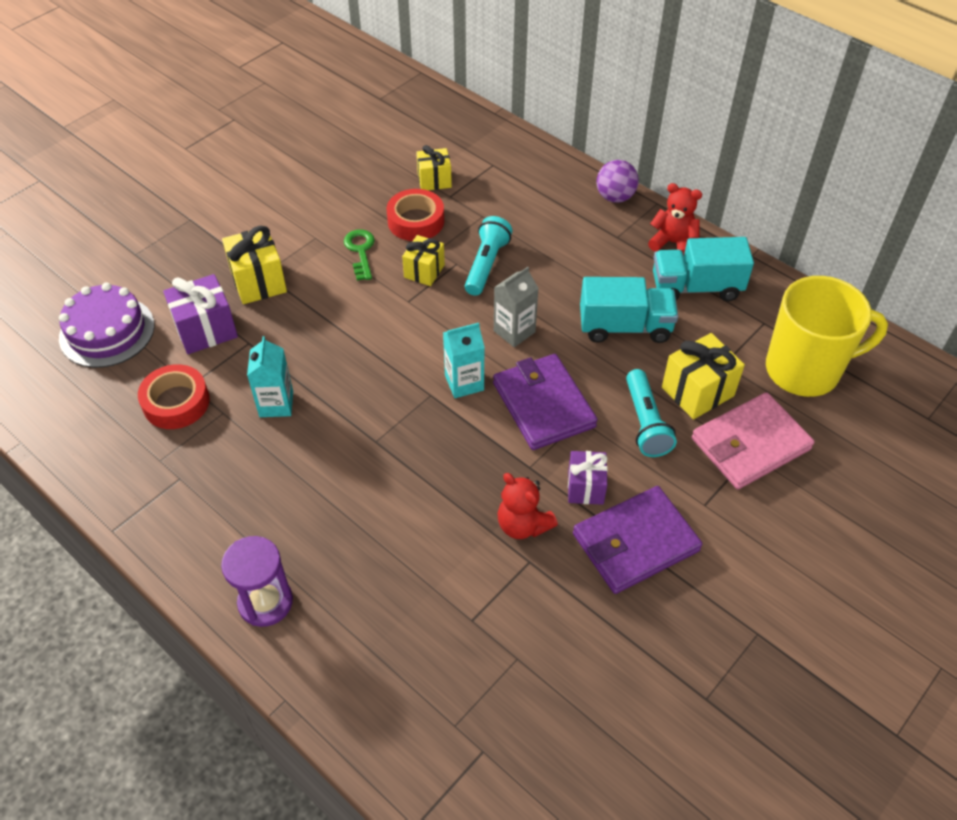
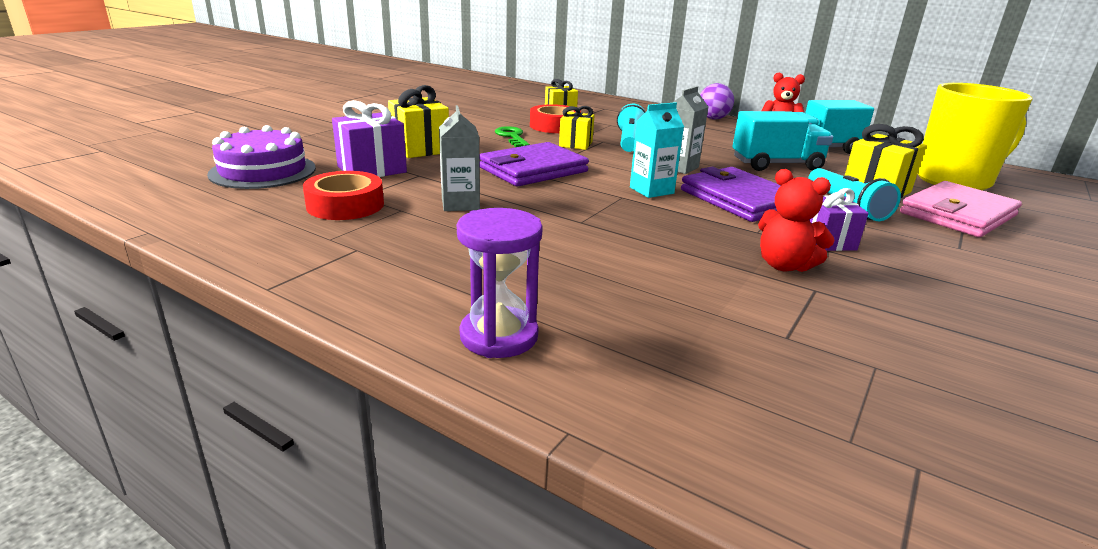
camera: 10 degrees left, 25 degrees down
turquoise carton [247,336,293,417] -> grey carton [439,105,480,211]
purple wallet [573,486,702,594] -> purple wallet moved to [479,142,589,186]

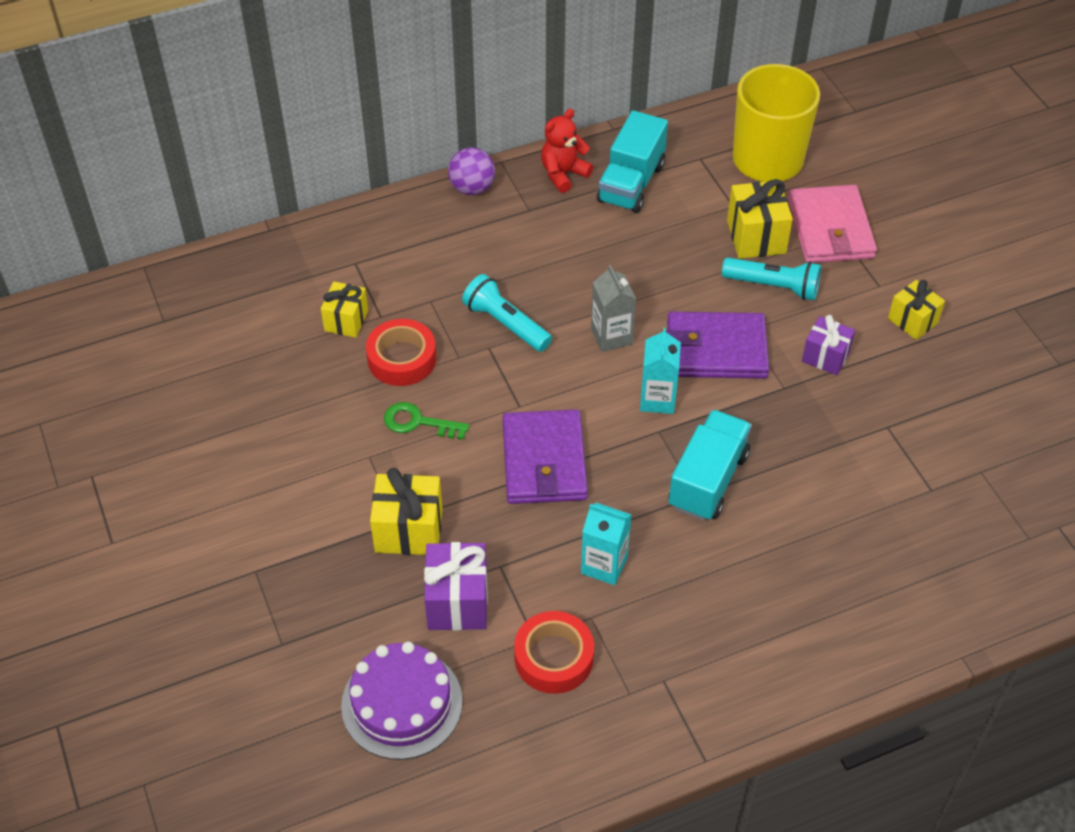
camera: 55 degrees left, 25 degrees up
grey carton [439,105,480,211] -> turquoise carton [581,503,631,585]
purple hourglass [457,208,543,358] -> none
yellow gift [559,106,595,150] -> yellow gift moved to [888,280,945,340]
turquoise truck [732,111,833,171] -> turquoise truck moved to [669,410,752,521]
red teddy bear [758,169,835,272] -> none

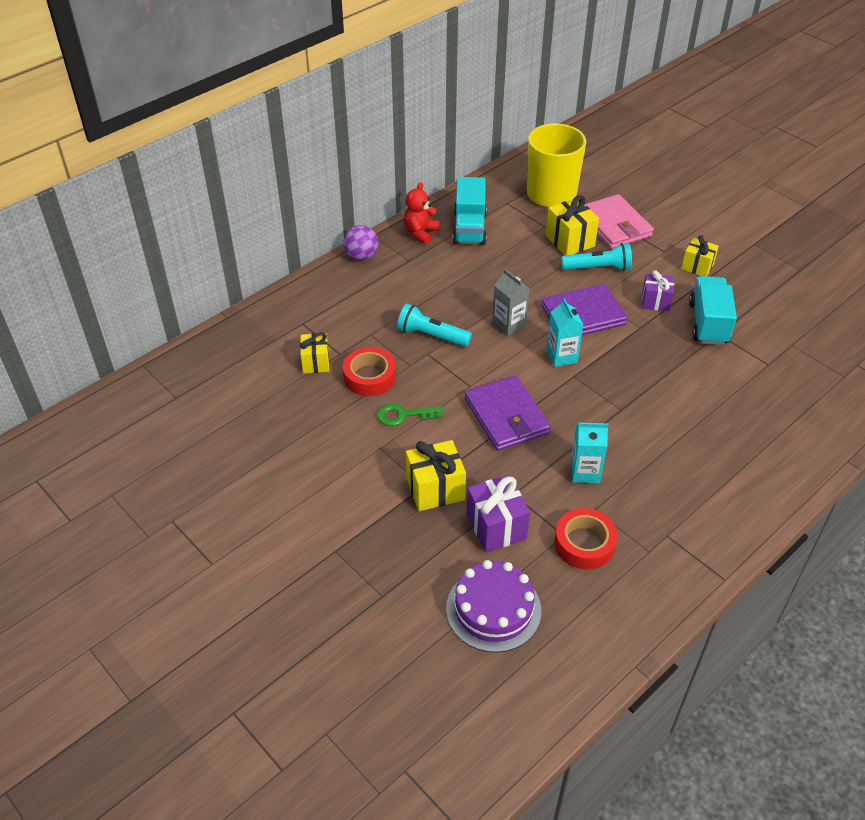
camera: 20 degrees left, 5 degrees down
turquoise truck [669,410,752,521] -> turquoise truck moved to [689,276,737,345]

